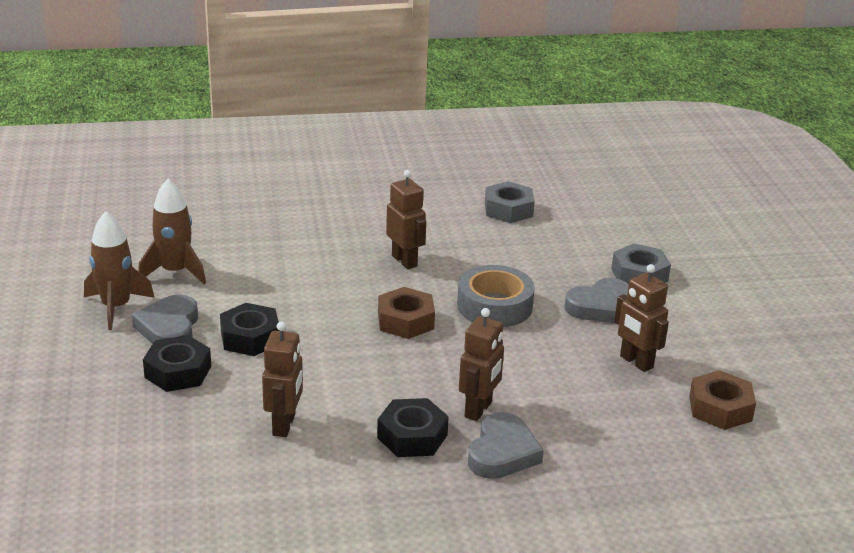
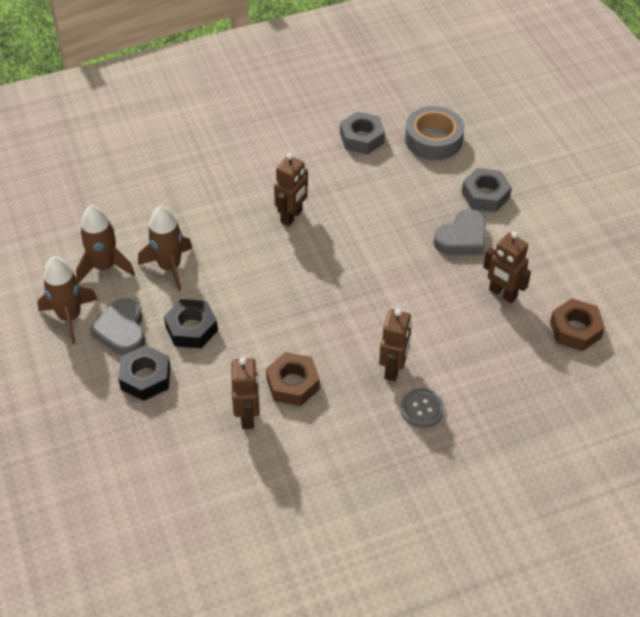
camera: 10 degrees left, 20 degrees up
black nut [377,398,449,457] -> none
brown nut [378,287,435,339] -> brown nut moved to [266,352,320,406]
brown robot [386,170,426,269] -> brown robot turned 75 degrees clockwise [274,153,308,226]
grey tape [457,265,535,327] -> grey tape moved to [405,106,464,160]
grey heart [468,412,544,479] -> grey button [401,389,444,428]
none -> brown rocket [138,205,193,291]

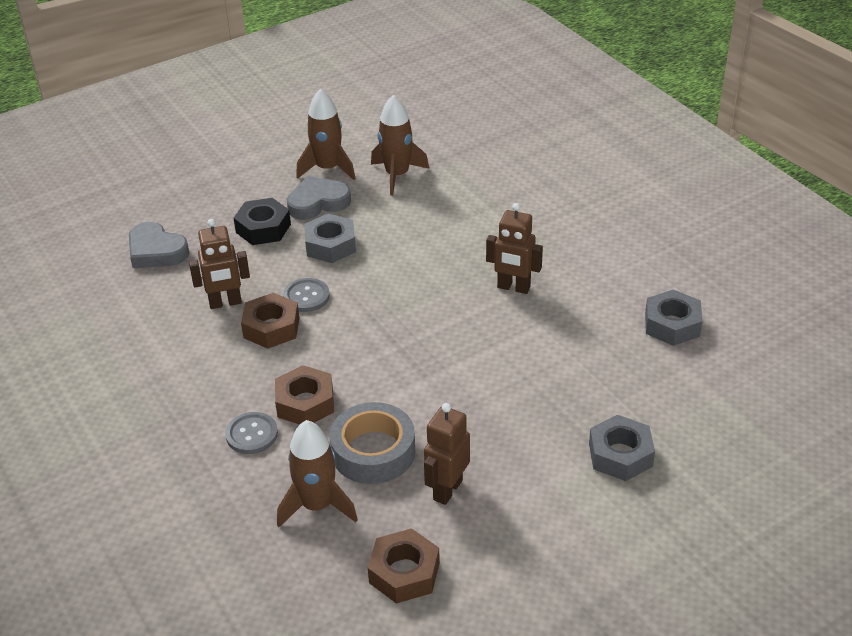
camera: 80 degrees right, 10 degrees down
brown rocket [138,205,193,291] -> brown rocket moved to [277,420,358,527]
black nut [164,299,218,348] -> grey nut [304,213,356,263]
brown robot [379,309,411,381] -> brown nut [275,365,334,425]
grey tape [405,106,464,160] -> grey tape moved to [330,402,415,484]
grey heart [434,210,486,255] -> grey heart moved to [129,222,189,268]
none -> grey button [283,278,330,312]

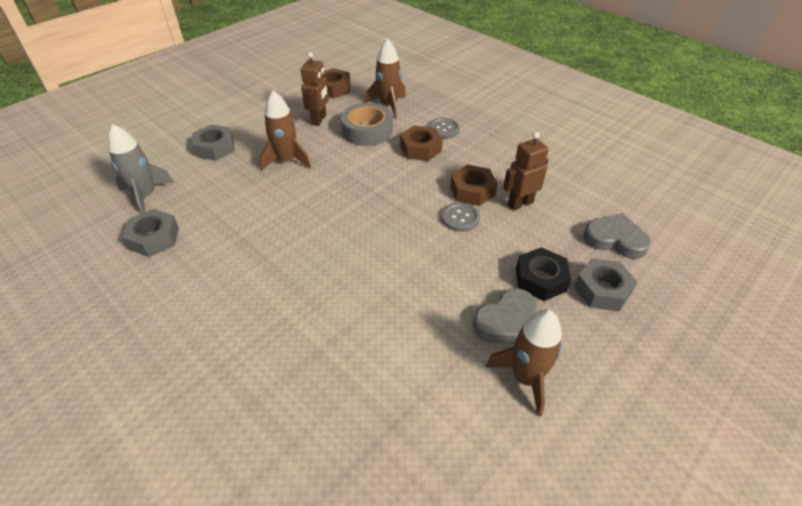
camera: 165 degrees right, 5 degrees up
grey nut [304,213,356,263] -> grey nut moved to [574,258,637,311]
brown rocket [371,95,429,196] -> brown rocket moved to [260,91,311,171]
brown robot [486,203,543,294] -> none
none -> grey rocket [108,124,174,213]

